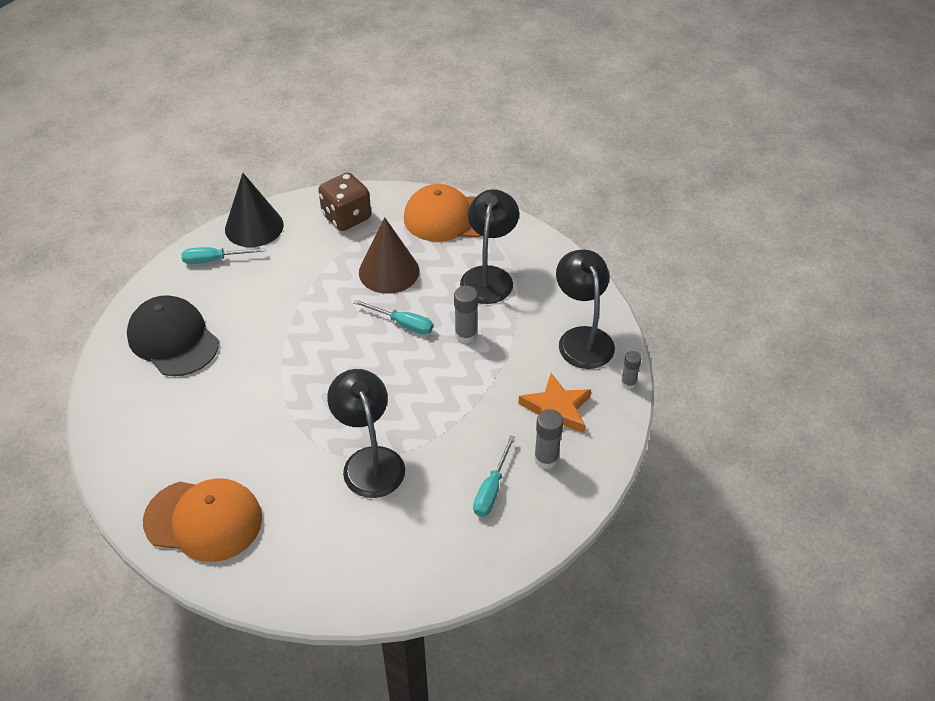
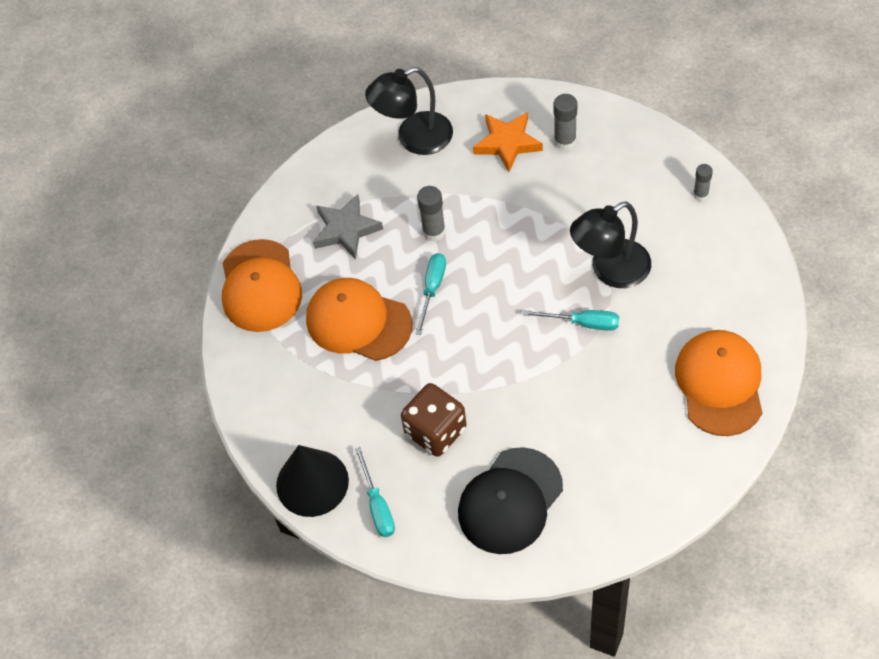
camera: 95 degrees left, 10 degrees up
brown dice [318,172,371,231] -> brown dice moved to [401,383,467,457]
brown cone [359,217,419,294] -> orange cap [306,278,412,361]
black lamp [460,189,519,304] -> grey star [313,194,383,259]
turquoise screwdriver [473,435,516,517] -> turquoise screwdriver moved to [523,310,619,331]
grey glue stick [621,351,642,390] -> grey glue stick moved to [693,164,713,201]

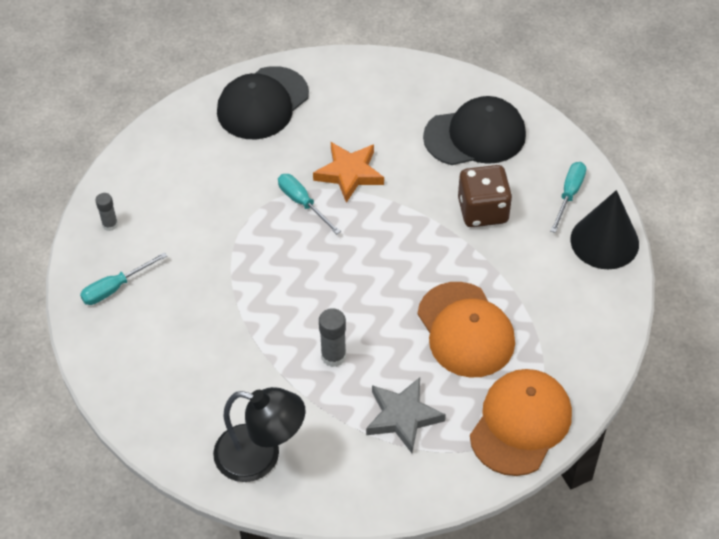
camera: 145 degrees left, 5 degrees down
turquoise screwdriver [415,253,446,335] -> turquoise screwdriver moved to [80,252,167,305]
orange star [473,112,543,172] -> orange star moved to [313,142,384,203]
grey glue stick [553,94,577,150] -> none
black lamp [570,201,651,288] -> none
orange cap [675,330,763,436] -> black cap [217,66,309,139]

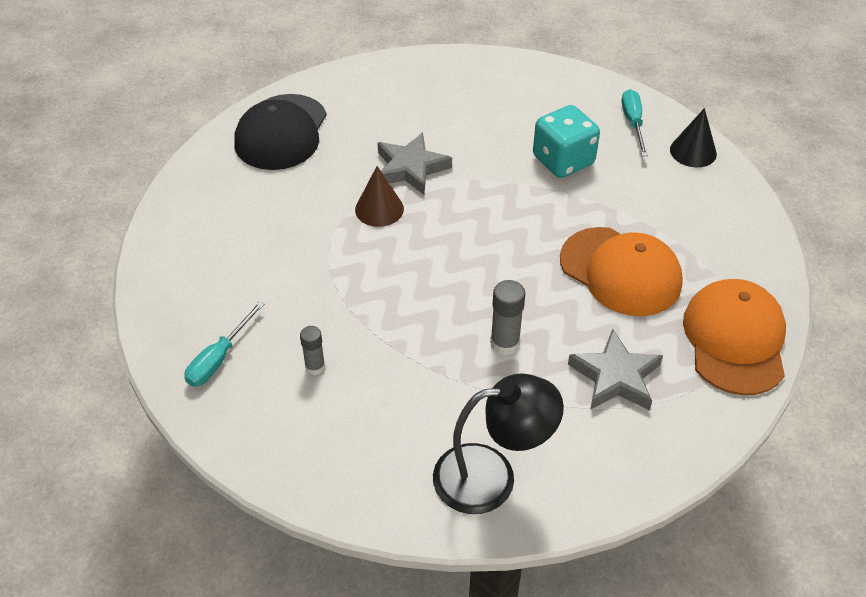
camera: 25 degrees left, 5 degrees down
grey glue stick [96,193,118,231] -> grey glue stick moved to [300,326,325,375]
turquoise screwdriver [278,174,341,234] -> brown cone [355,166,404,227]
orange star [313,142,384,203] -> grey star [378,132,452,195]
black cap [423,96,526,165] -> none
brown dice [458,165,512,227] -> turquoise dice [533,105,600,178]
black cone [570,190,639,269] -> black cone [670,108,717,168], size x0.65

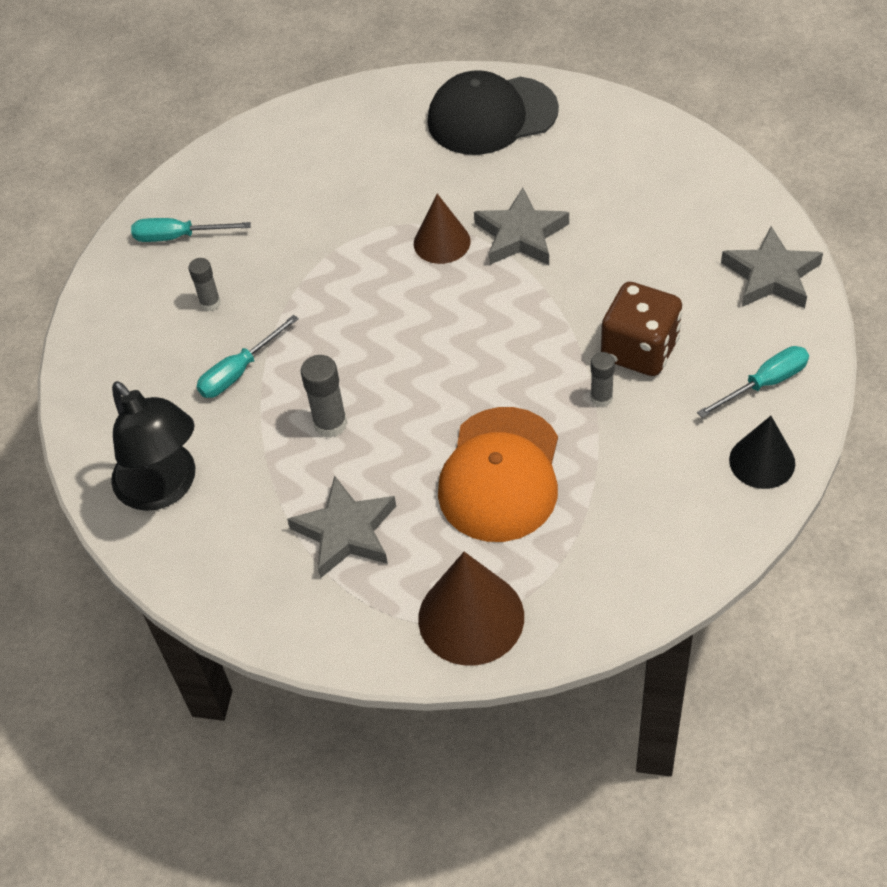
camera: 65 degrees right, 5 degrees up
turquoise dice [533,105,600,178] -> brown dice [601,282,682,376]
orange cap [683,279,786,395] -> brown cone [418,552,524,666]
none -> turquoise screwdriver [196,315,299,398]
none -> grey glue stick [591,352,615,407]
none -> grey star [721,226,823,308]

